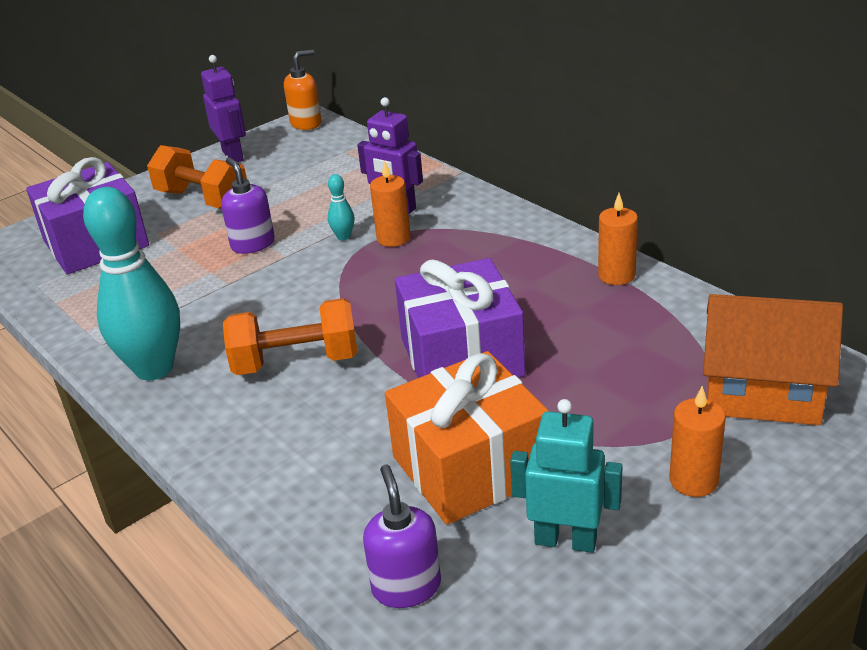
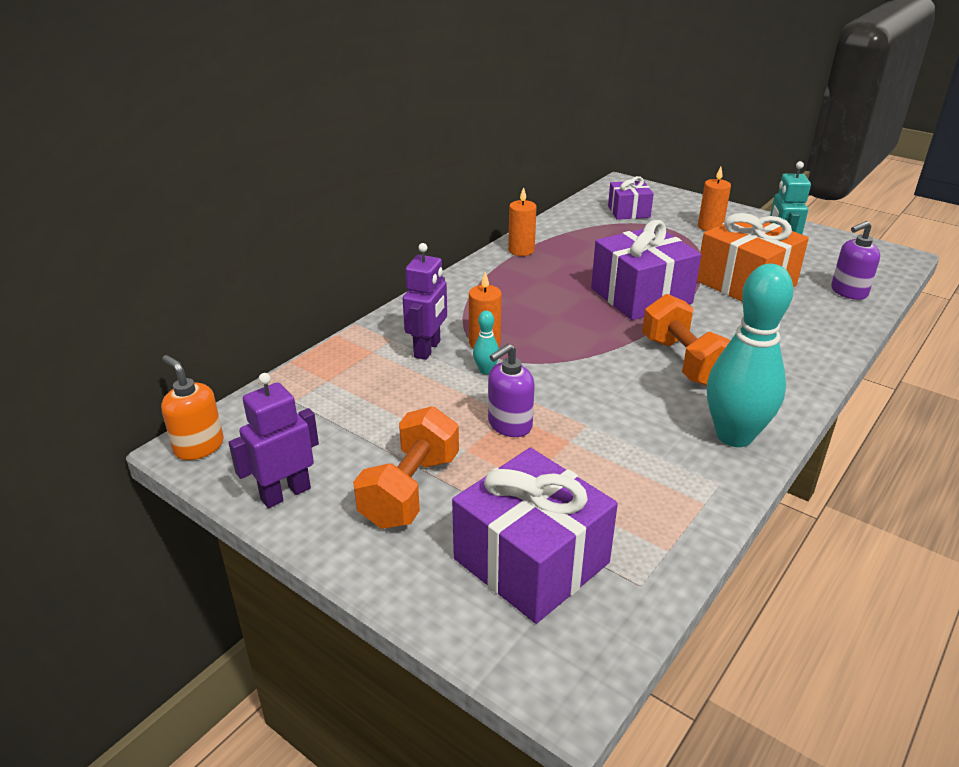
camera: 105 degrees left, 0 degrees up
orange house [703,294,843,425] -> purple gift [608,176,654,220]

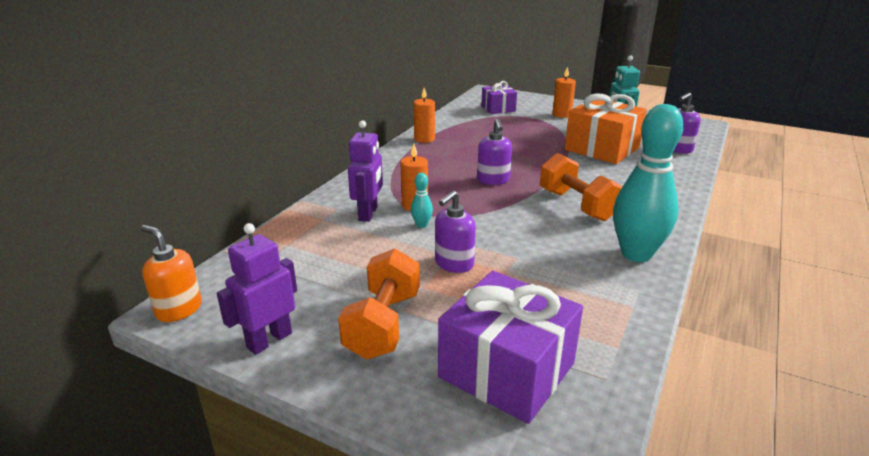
camera: 10 degrees left, 5 degrees down
purple gift [591,220,701,320] -> none
none -> purple soap dispenser [477,119,512,185]

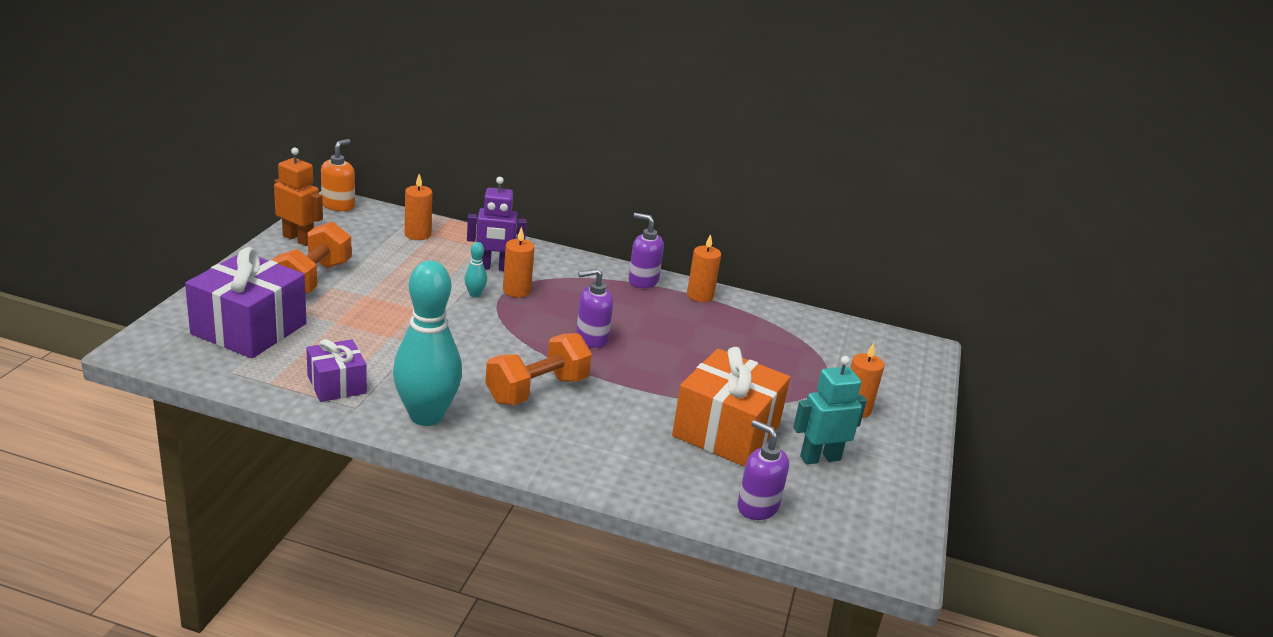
camera: 75 degrees right, 0 degrees up
purple robot [217,223,297,355] -> orange robot [274,147,323,246]
orange dumbbell [338,248,420,359] -> orange dumbbell turned 75 degrees counterclockwise [272,221,351,294]
purple soap dispenser [435,190,476,273] -> purple soap dispenser moved to [629,213,664,288]
purple gift [481,81,517,114] -> purple gift moved to [306,339,367,402]
none -> orange candle [405,174,432,240]

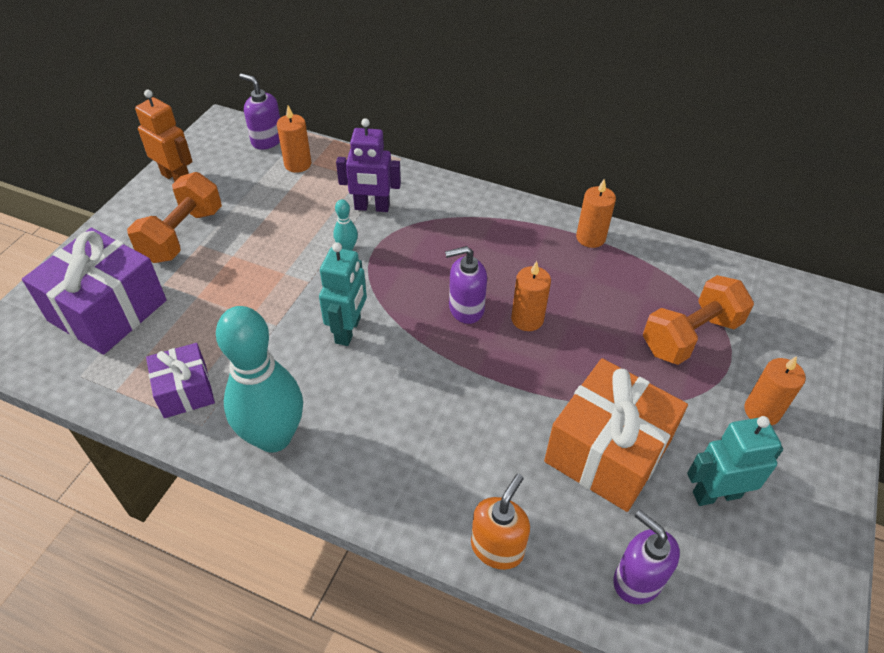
camera: 10 degrees right, 20 degrees up
orange soap dispenser [321,139,355,211] -> orange soap dispenser moved to [471,474,530,570]
orange dumbbell [485,333,592,405] -> orange dumbbell moved to [643,275,754,365]
orange candle [503,227,535,297] -> orange candle moved to [511,261,551,331]
purple soap dispenser [629,213,664,288] -> purple soap dispenser moved to [239,73,280,150]
none -> turquoise robot [319,242,367,346]

